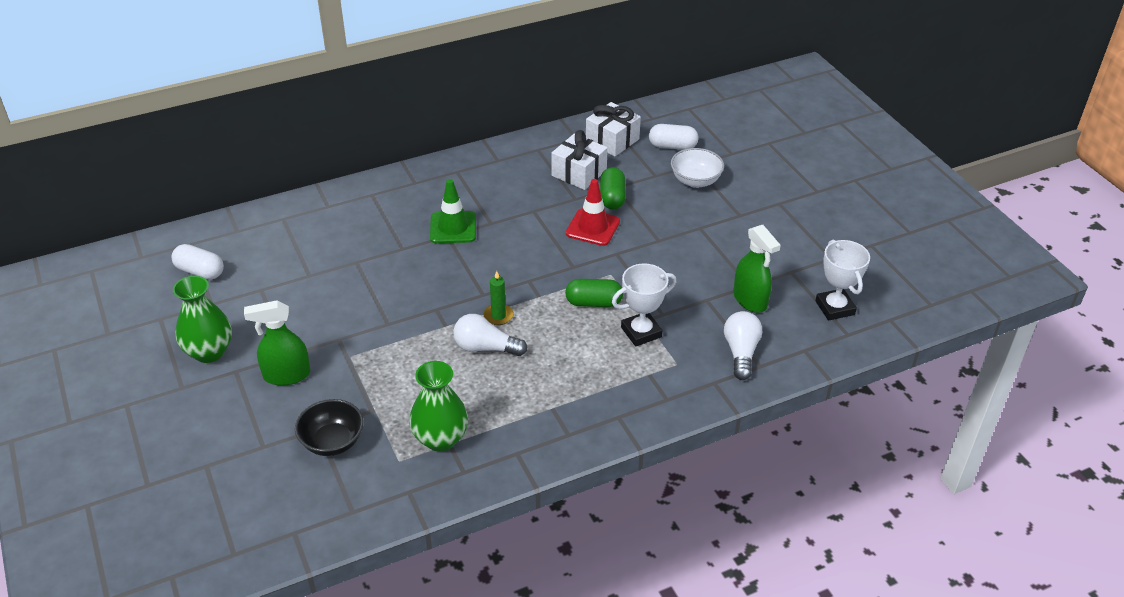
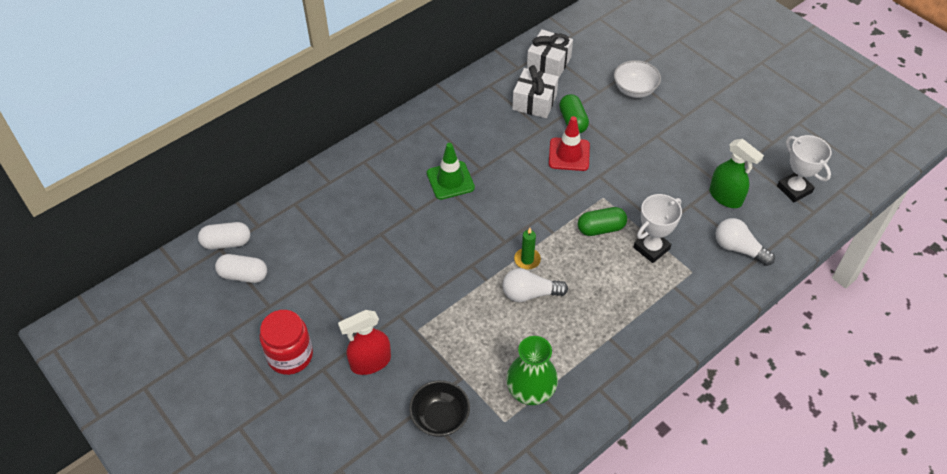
camera: 15 degrees left, 10 degrees up
green vase [173,276,232,363] -> red jar [260,310,313,375]
green spray bottle [244,300,311,386] -> red spray bottle [338,310,391,375]
white capsule [649,124,699,150] -> white capsule moved to [198,222,250,250]
white light bulb [724,311,762,380] -> white light bulb turned 45 degrees counterclockwise [715,218,775,266]

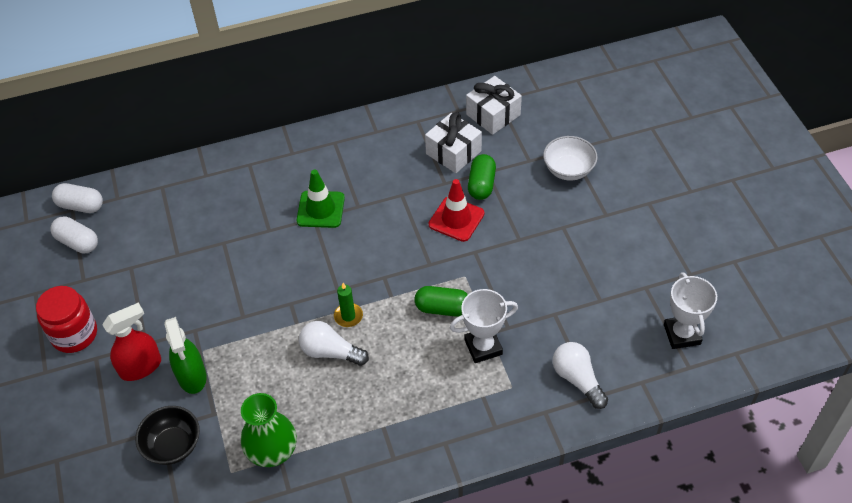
camera: 25 degrees right, 0 degrees up
red spray bottle [338,310,391,375] -> red spray bottle turned 150 degrees clockwise [102,302,161,381]
green spray bottle [709,139,764,208] -> green spray bottle moved to [164,317,207,394]

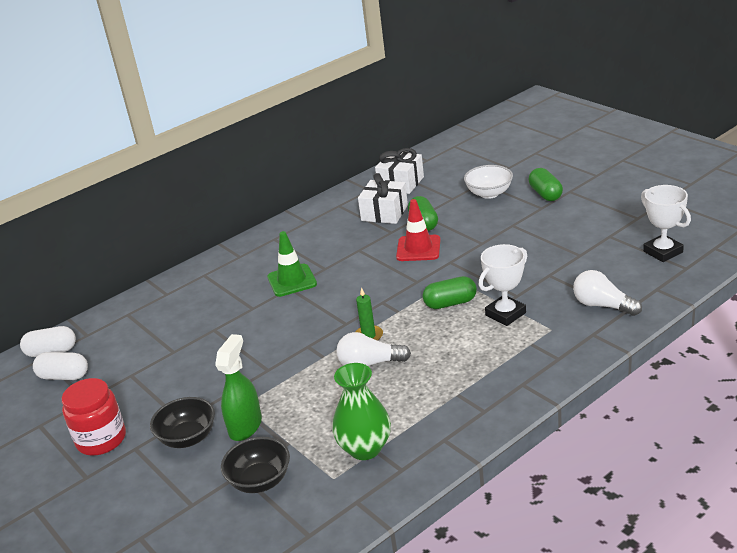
camera: 20 degrees left, 20 degrees down
red spray bottle [102,302,161,381] -> black bowl [150,397,215,448]
green spray bottle [164,317,207,394] -> green spray bottle turned 120 degrees counterclockwise [215,334,262,441]
none -> green capsule [529,168,563,201]

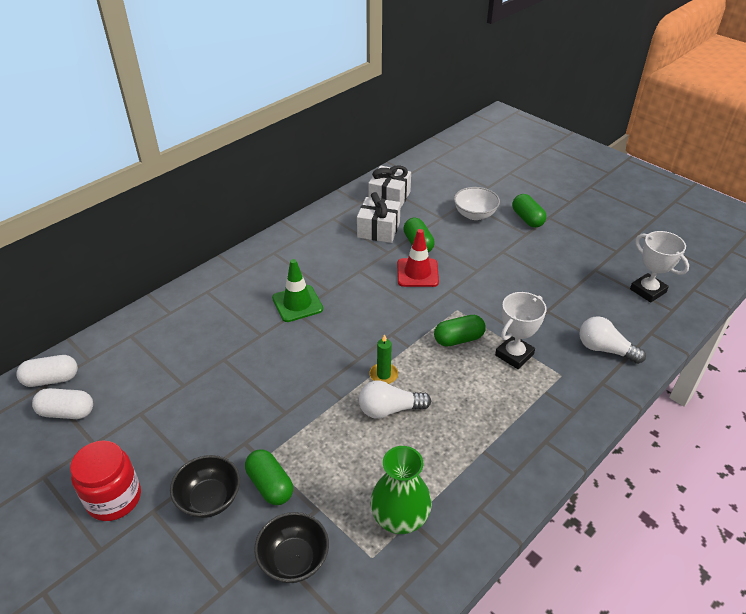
camera: 10 degrees left, 10 degrees up
green spray bottle [215,334,262,441] -> green capsule [245,449,293,505]

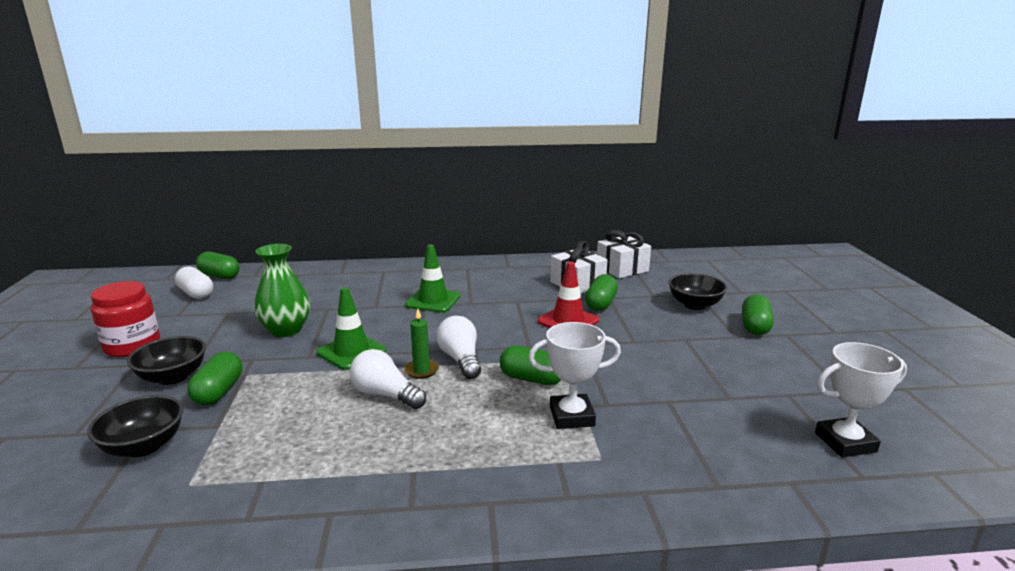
camera: 40 degrees right, 20 degrees down
white capsule [16,355,78,387] -> green capsule [196,252,240,279]
green vase [370,446,432,534] -> green vase moved to [254,244,310,337]
white bowl [454,187,500,220] -> black bowl [669,273,727,310]
white light bulb [579,316,646,364] -> white light bulb moved to [436,316,481,379]
white trophy [630,231,689,303] -> white trophy turned 75 degrees clockwise [815,342,907,458]
none -> green traffic cone [316,287,386,370]

